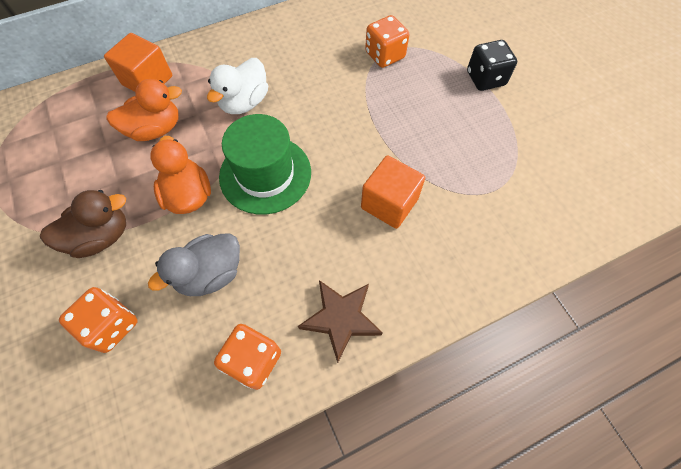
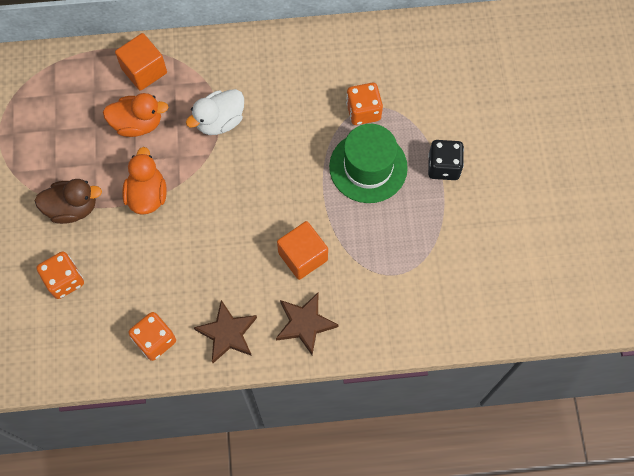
camera: 20 degrees right, 5 degrees up
grey duck [148,233,240,296] -> none
green hat [219,114,311,215] -> green hat moved to [329,124,408,203]
none -> brown star [276,293,338,355]

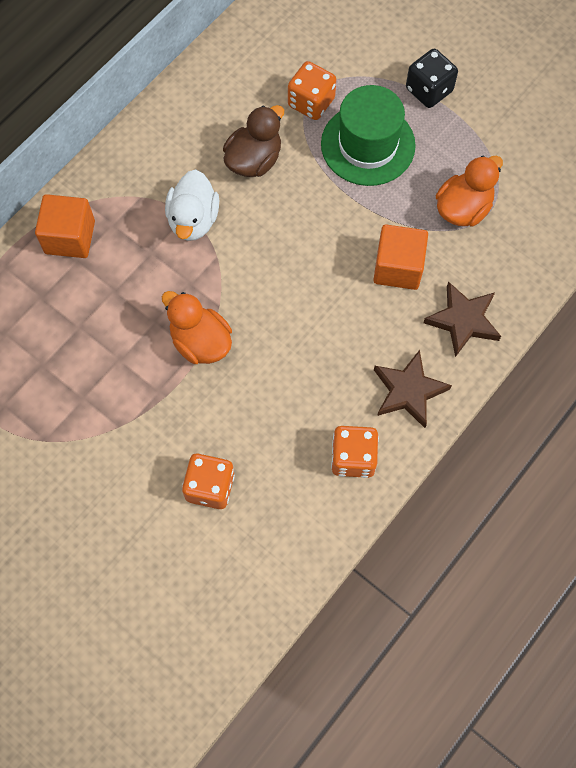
camera: 45 degrees left, 0 degrees up
brown duck [35,179,102,224] -> brown duck moved to [223,105,284,177]
orange duck [103,93,169,137] -> orange duck moved to [436,156,503,227]

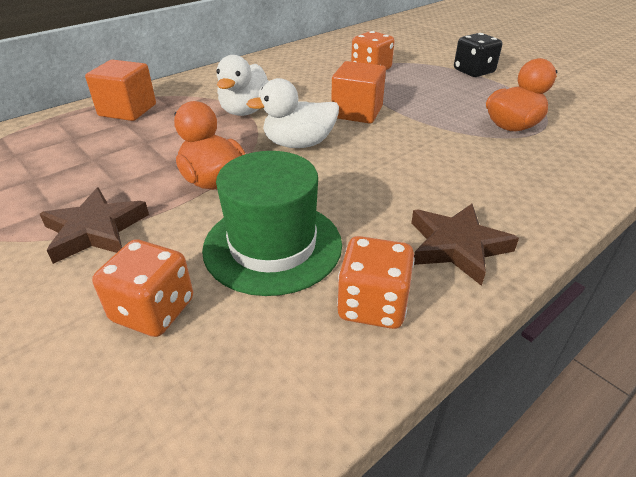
camera: 10 degrees right, 30 degrees down
brown duck [223,105,284,177] -> none
green hat [321,85,416,186] -> green hat moved to [202,151,342,296]
orange cube [373,224,428,290] -> orange cube moved to [331,61,386,124]
brown star [423,281,501,357] -> brown star moved to [40,188,149,264]
none -> white duck [247,78,339,148]

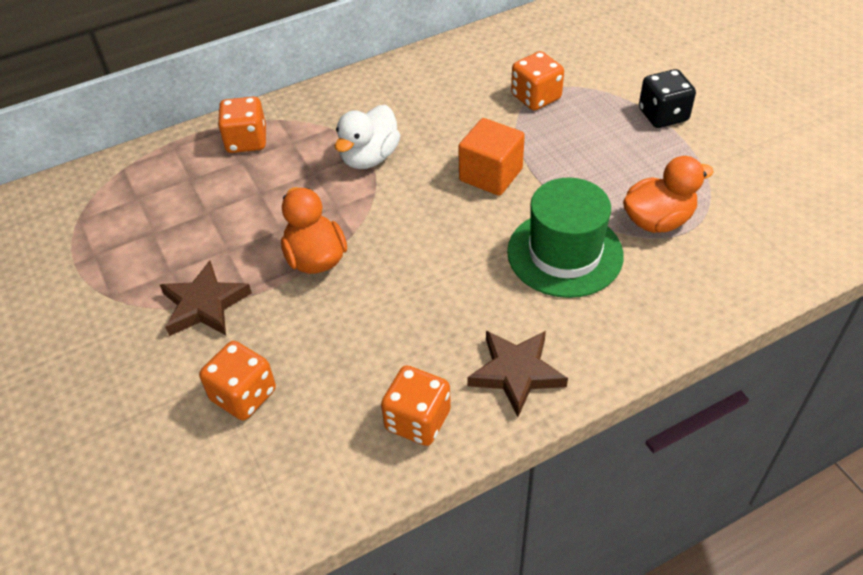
camera: 15 degrees right, 10 degrees up
orange cube [85,60,156,121] -> orange dice [218,97,266,153]
green hat [202,151,342,296] -> green hat moved to [507,178,624,298]
white duck [247,78,339,148] -> none

